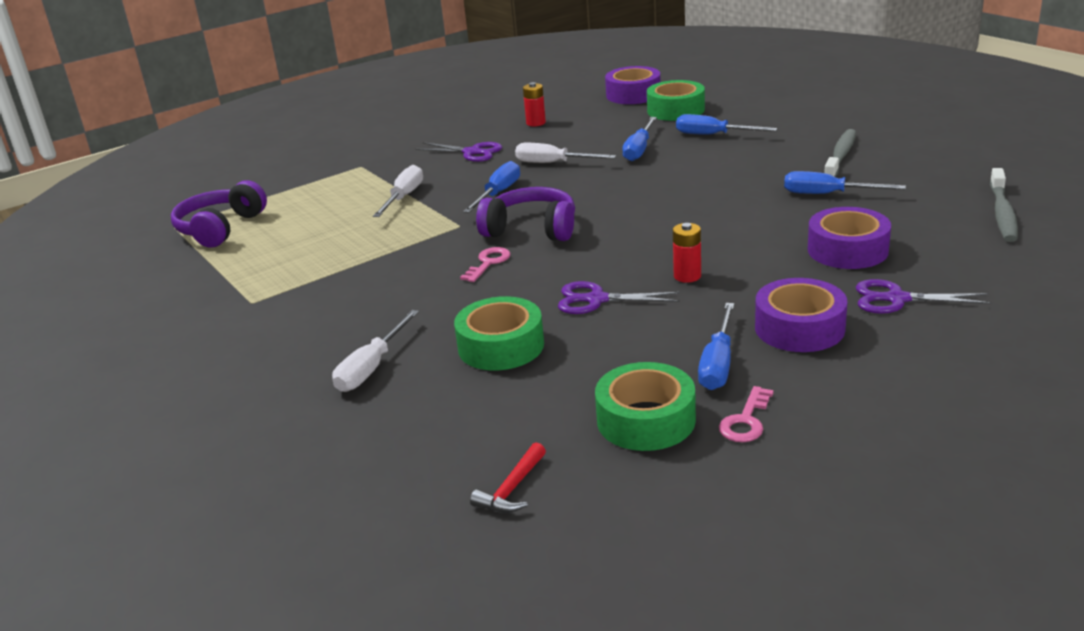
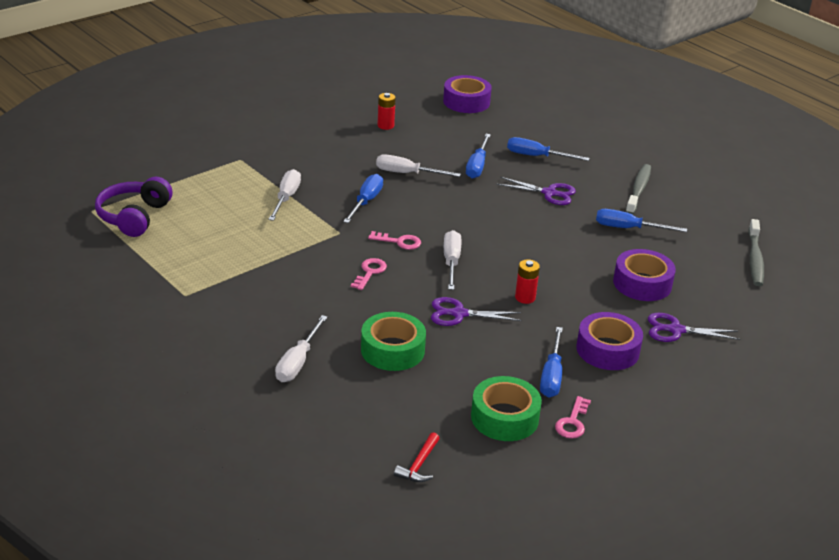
camera: 10 degrees left, 5 degrees up
purple scissors [416,142,502,162] -> purple scissors moved to [496,177,576,205]
purple headphones [476,187,575,241] -> pink key [368,231,421,250]
green tape [647,80,705,121] -> none
none -> white screwdriver [444,230,462,290]

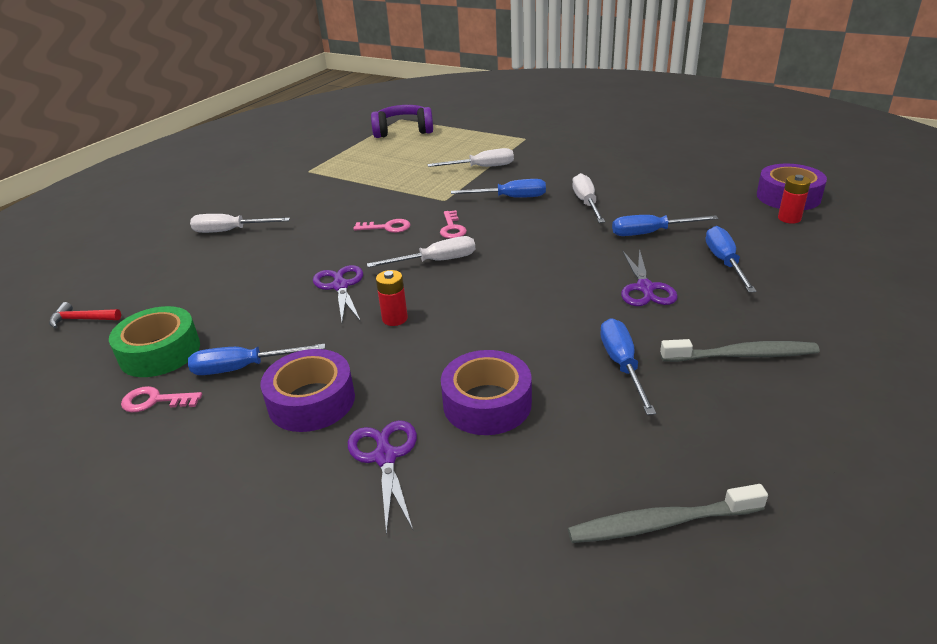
camera: 75 degrees right, 0 degrees up
green tape [361,312,426,371] -> none
red battery [377,93,396,130] -> red battery moved to [778,175,811,224]

